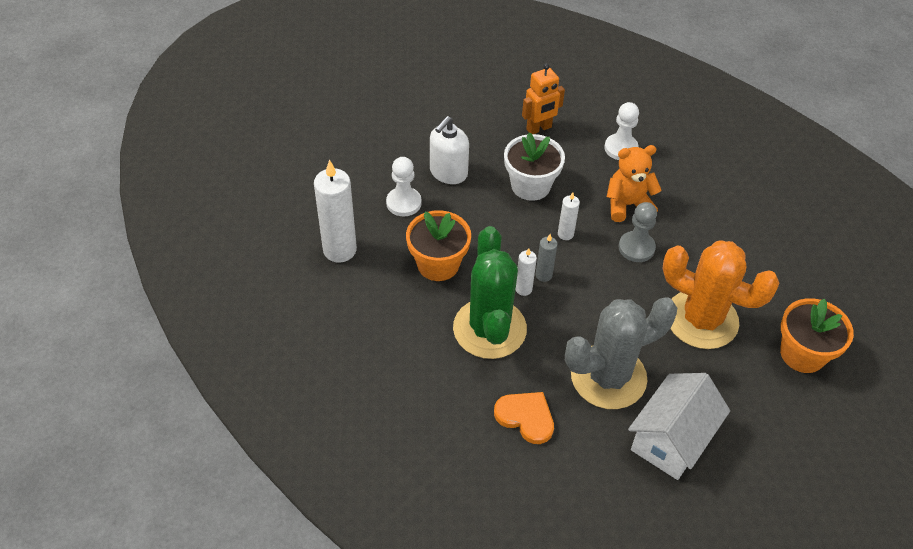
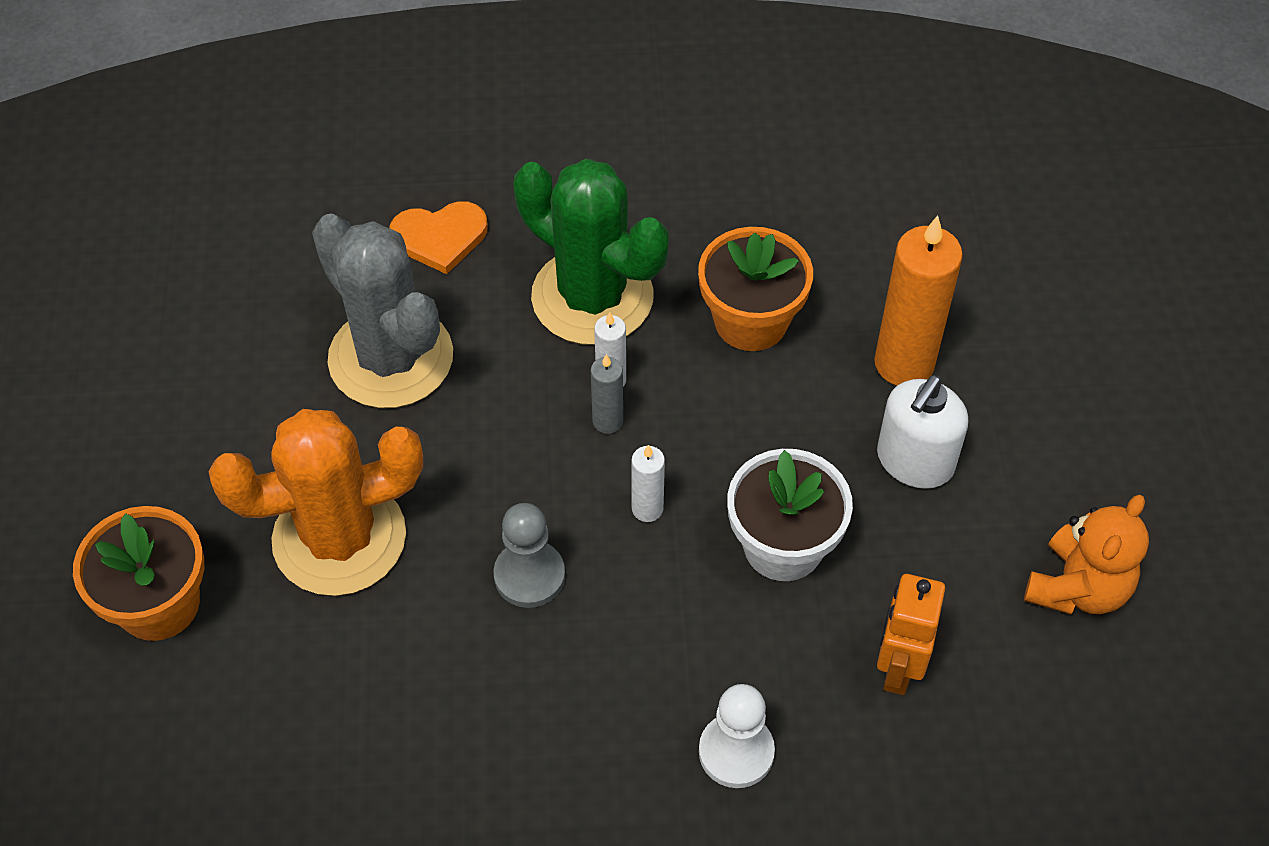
camera: 135 degrees right, 5 degrees up
white candle [314,160,357,262] -> none
white pawn [386,157,422,216] -> orange candle [874,216,963,386]
white soap dispenser [430,116,469,184] -> white soap dispenser turned 135 degrees counterclockwise [877,375,968,489]
grey cactus [565,297,677,409] -> grey cactus turned 60 degrees counterclockwise [312,214,453,408]
orange teddy bear [607,145,662,222] -> orange teddy bear moved to [1024,495,1149,614]
white house [628,373,730,480] -> none

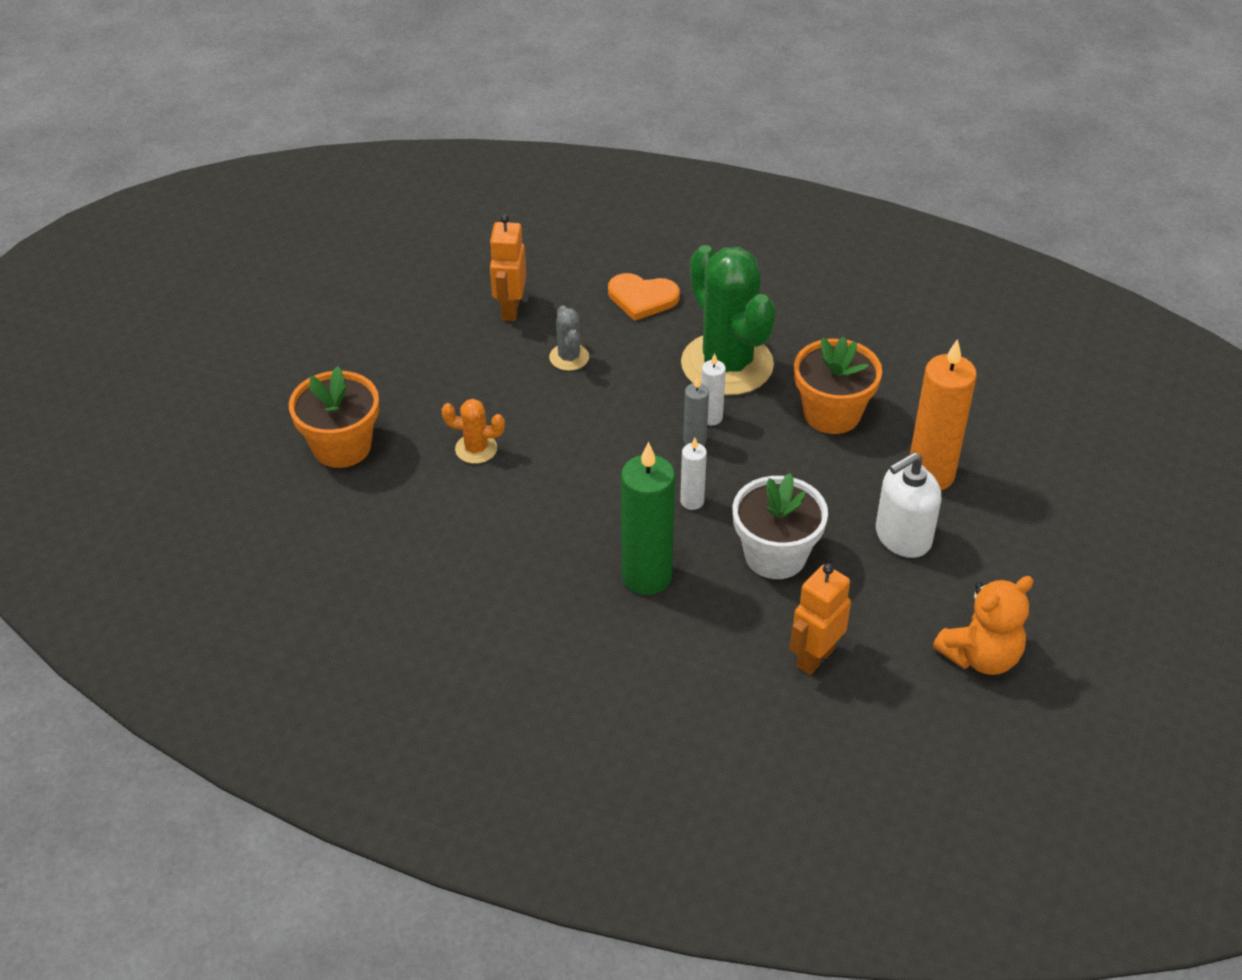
camera: 25 degrees right, 10 degrees down
orange cactus [208,409,423,596] -> orange cactus [442,399,505,464], size x0.44
grey cactus [312,214,453,408] -> grey cactus [549,305,589,371], size x0.44
grey pawn [494,503,565,608] -> none
white pawn [699,684,775,788] -> none
none -> orange robot [489,214,526,321]
none -> green candle [621,442,675,595]

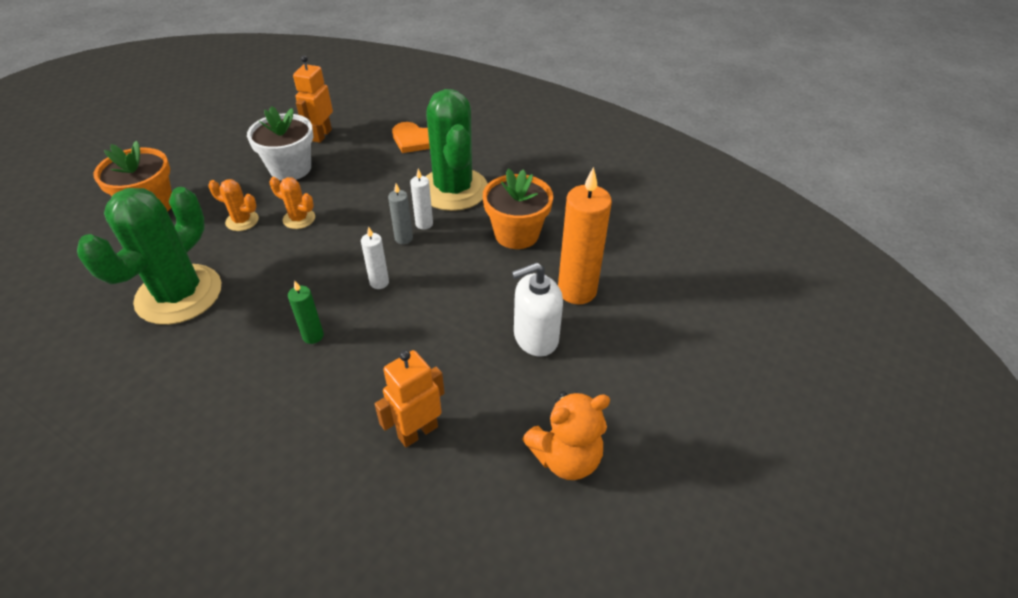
camera: 10 degrees right, 0 degrees up
grey cactus [549,305,589,371] -> none
green candle [621,442,675,595] -> green candle [288,281,324,344], size x0.50
white flower pot [732,473,828,579] -> white flower pot moved to [247,106,313,181]
none -> green cactus [77,187,221,325]
none -> orange cactus [270,177,315,229]

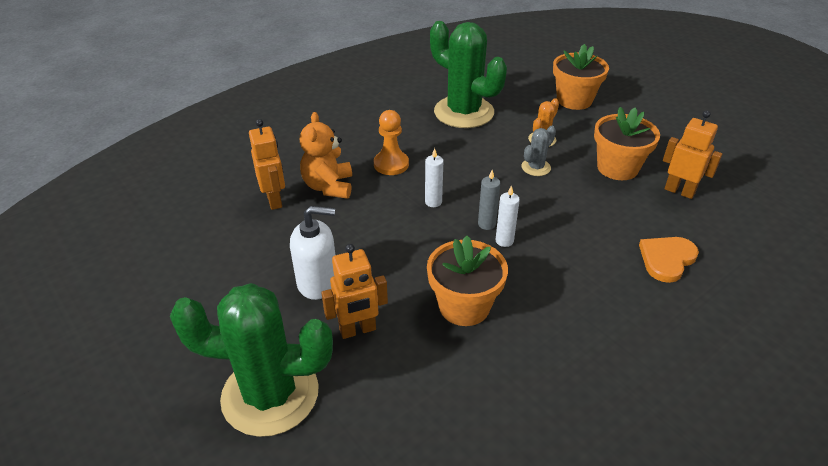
camera: 110 degrees right, 5 degrees down
white flower pot [247,106,313,181] -> orange flower pot [594,107,660,180]
orange cactus [270,177,315,229] -> grey cactus [522,126,556,176]
green candle [288,281,324,344] -> orange pawn [374,110,409,175]
green cactus [425,89,488,211] -> green cactus moved to [170,283,333,437]
white soap dispenser [512,262,563,357] -> white soap dispenser turned 90 degrees clockwise [290,206,335,300]
orange teddy bear [522,391,610,480] -> orange teddy bear moved to [300,112,352,199]
orange candle [558,167,612,304] -> orange robot [321,244,388,339]

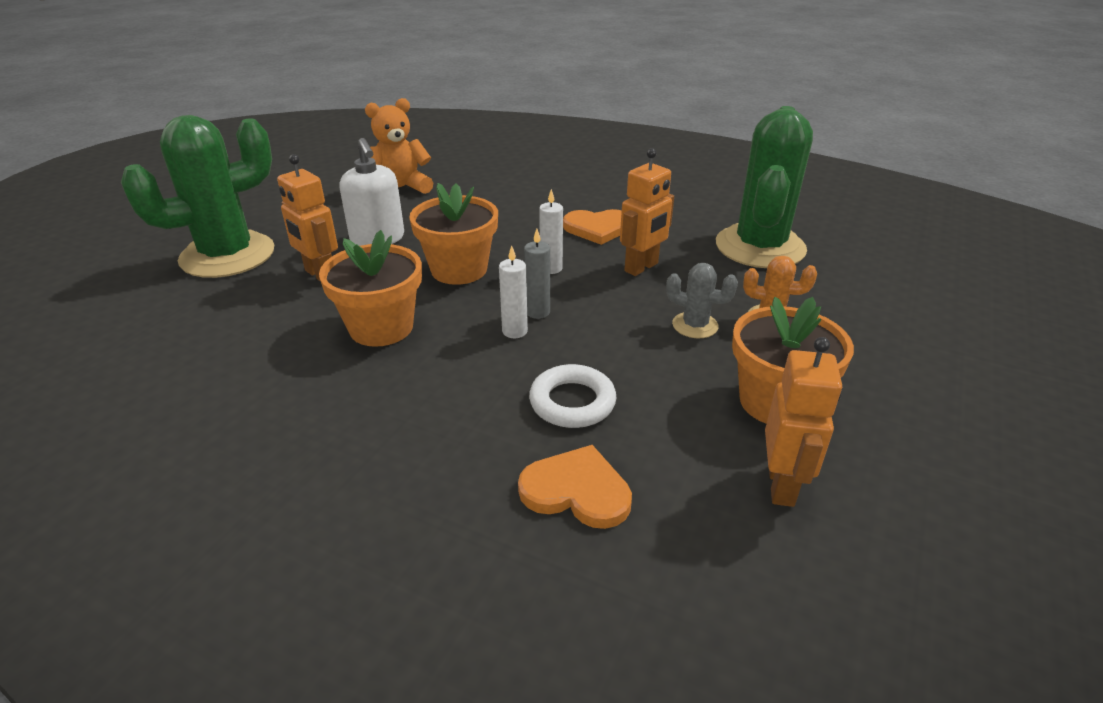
camera: 65 degrees right, 5 degrees down
green cactus [170,283,333,437] -> green cactus turned 75 degrees clockwise [121,115,274,278]
orange robot [249,119,285,210] -> orange robot moved to [620,148,674,276]
orange teddy bear [300,112,352,199] -> orange teddy bear moved to [365,98,433,194]
orange pawn [374,110,409,175] -> orange heart [563,209,622,245]
orange flower pot [553,44,609,110] -> orange flower pot moved to [409,183,498,285]
none -> white ring [529,364,616,428]

